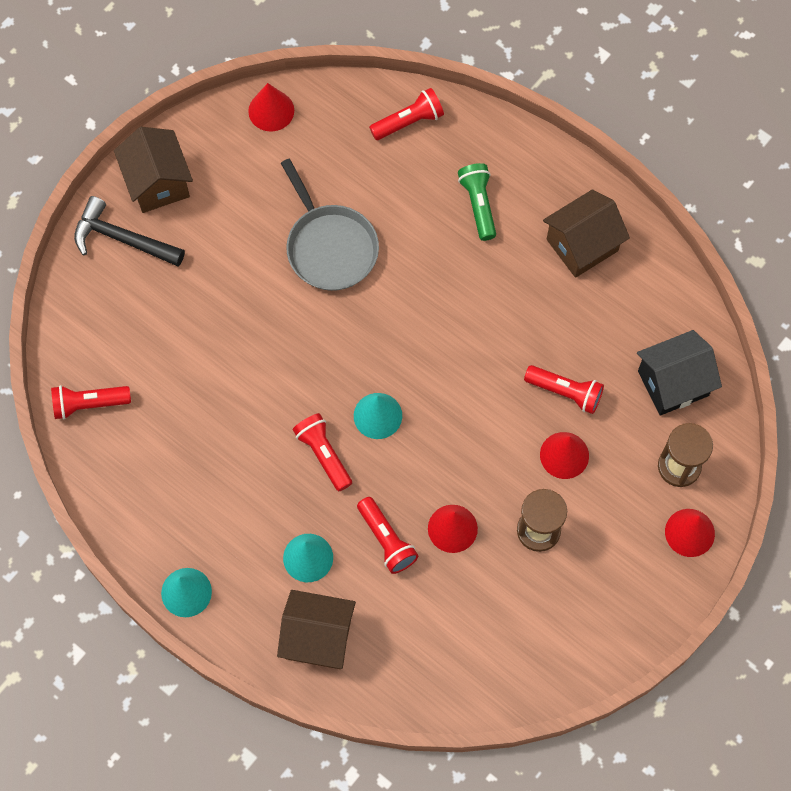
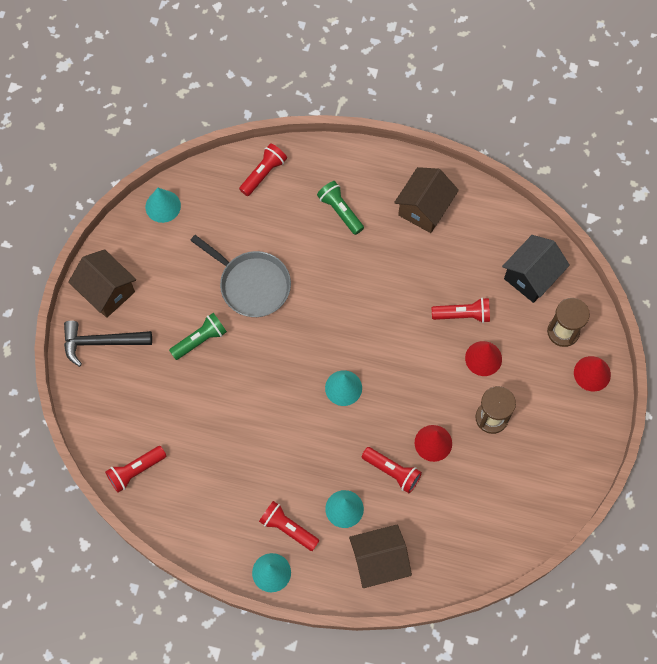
camera: 25 degrees left, 0 degrees up
red cone [248,83,294,132] -> turquoise cone [145,188,181,223]
red flashlight [293,413,352,491] -> red flashlight moved to [259,501,319,551]
none -> green flashlight [169,313,227,360]

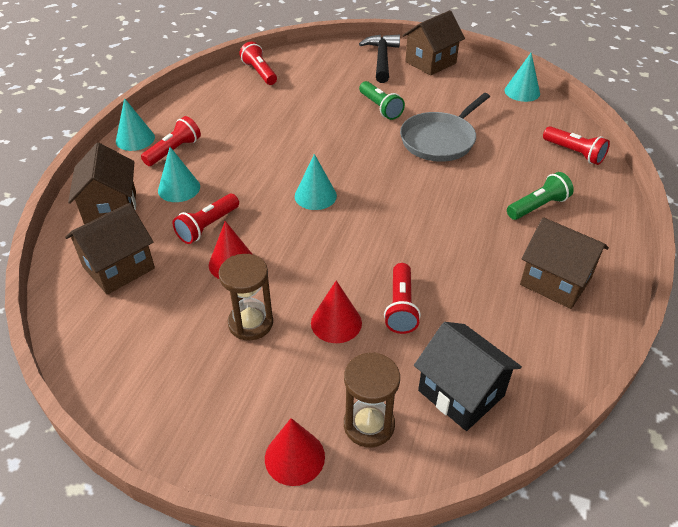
camera: 95 degrees right, 25 degrees down
none -> brown house [65,203,155,295]

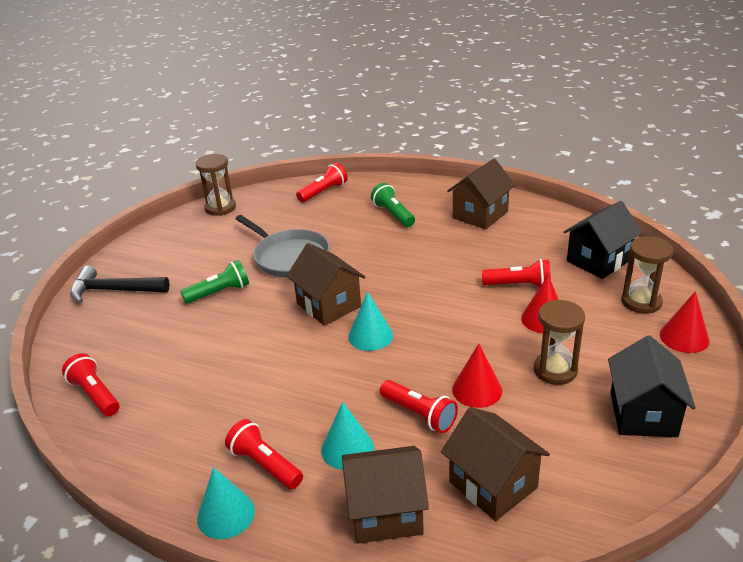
camera: 85 degrees left, 10 degrees down
red flashlight [239,42,277,85] -> red flashlight turned 75 degrees clockwise [62,353,119,416]
brown house [402,10,465,76] -> brown house moved to [286,243,365,326]
turquoise cone [505,53,540,102] -> brown hourglass [195,154,236,216]
none -> black house [608,336,696,437]

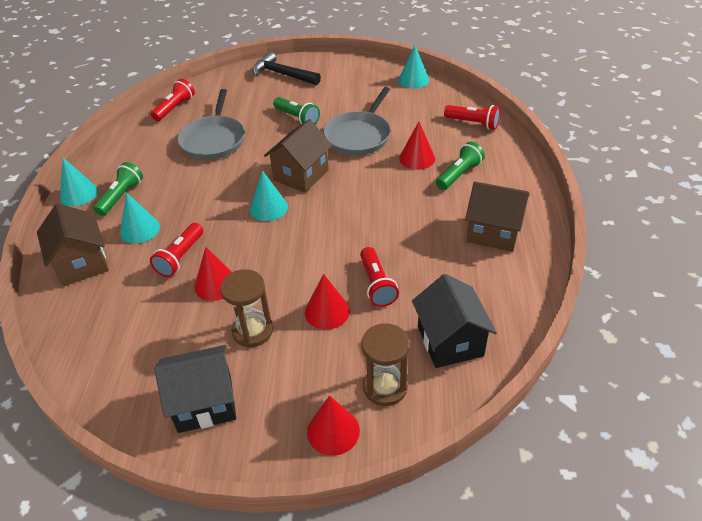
camera: 70 degrees right, 10 degrees up
black hammer [71,266,169,303] -> black hammer turned 45 degrees counterclockwise [252,52,321,85]
brown hourglass [195,154,236,216] -> turquoise cone [398,45,429,89]
red flashlight [225,419,303,489] -> green flashlight [93,162,143,216]
brown house [441,407,550,521] -> none
black house [563,201,642,279] -> black house turned 45 degrees clockwise [412,274,497,368]
none -> grey pan [177,89,245,160]
none -> red cone [399,122,435,170]

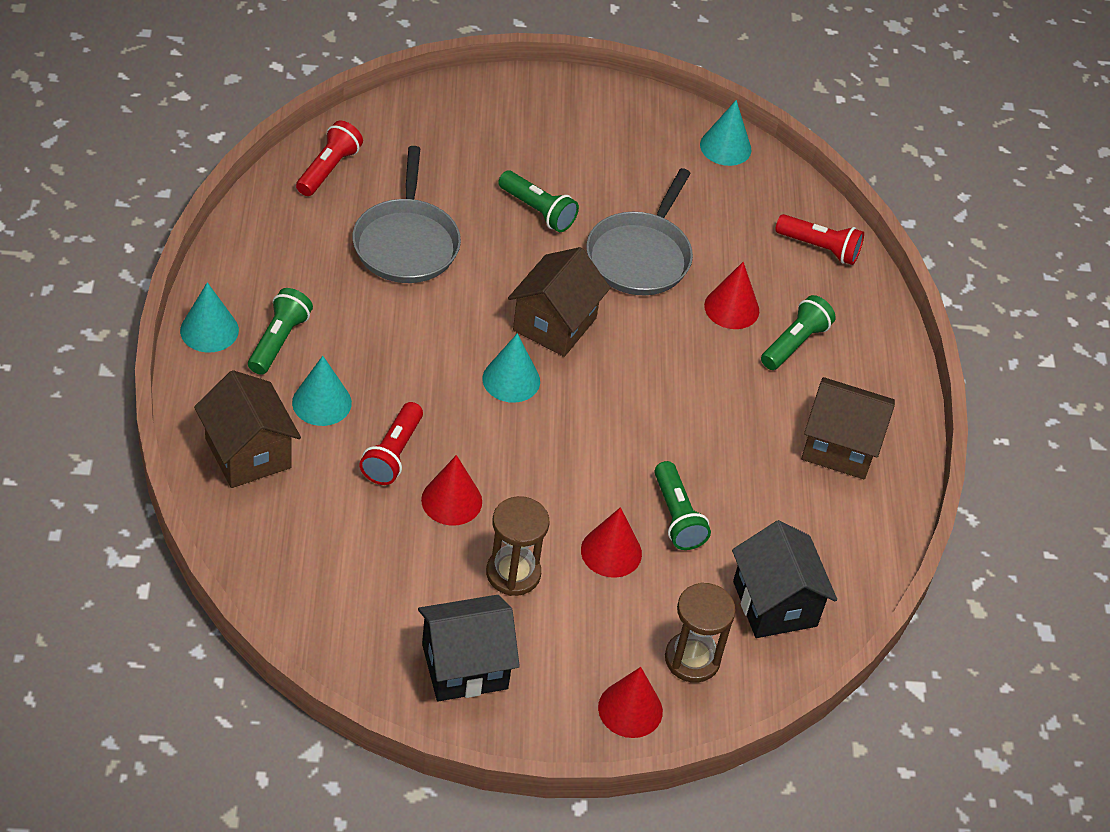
camera: 10 degrees left, 5 degrees up
black hammer [252,52,321,85] -> none
red flashlight [360,247,399,307] -> green flashlight [654,461,711,550]

